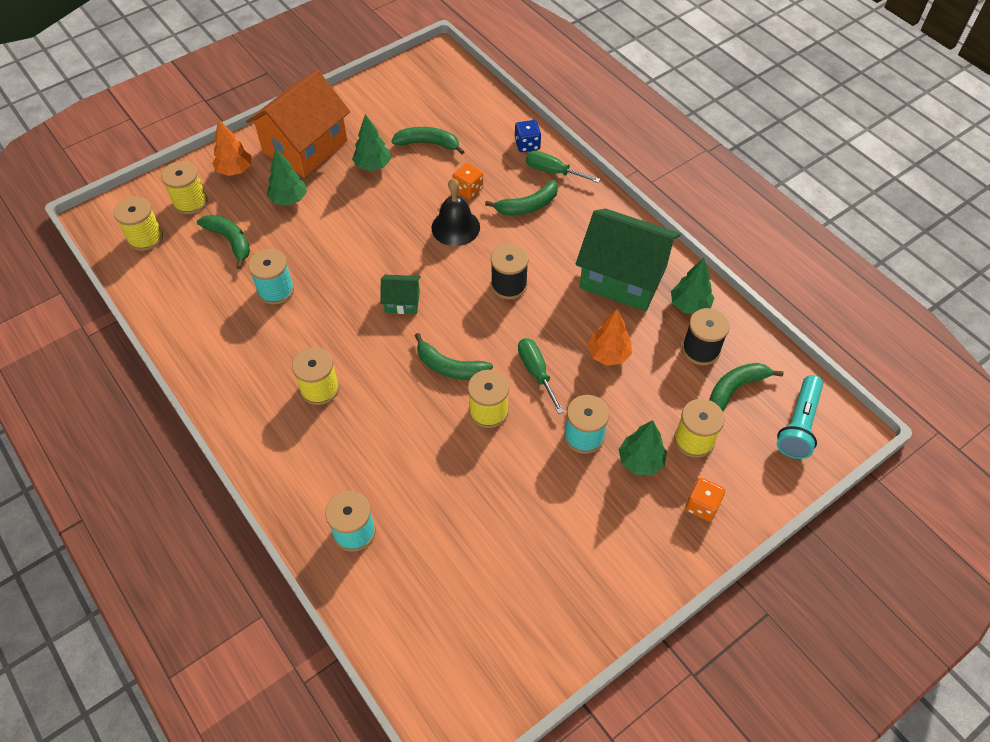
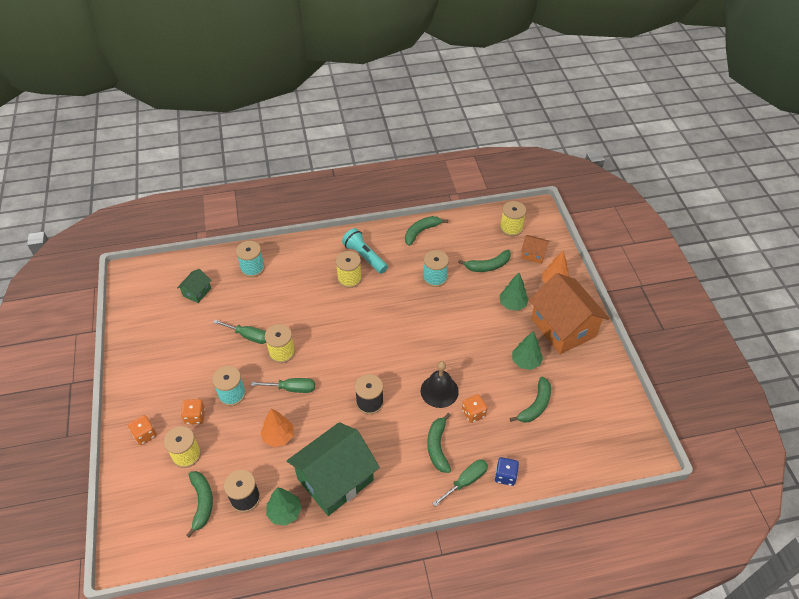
camera: 115 degrees right, 5 degrees down
yellow spool [161,161,208,214] -> orange house [521,235,550,264]
green house [380,275,421,314] -> green house moved to [177,269,211,303]
green banana [415,333,493,380] -> green banana moved to [405,216,448,246]
green tree [619,420,667,475] -> orange dice [181,399,205,425]
turquoise flashlight [777,375,823,459] -> turquoise flashlight moved to [342,228,388,274]
none -> green screwdriver [213,320,266,344]

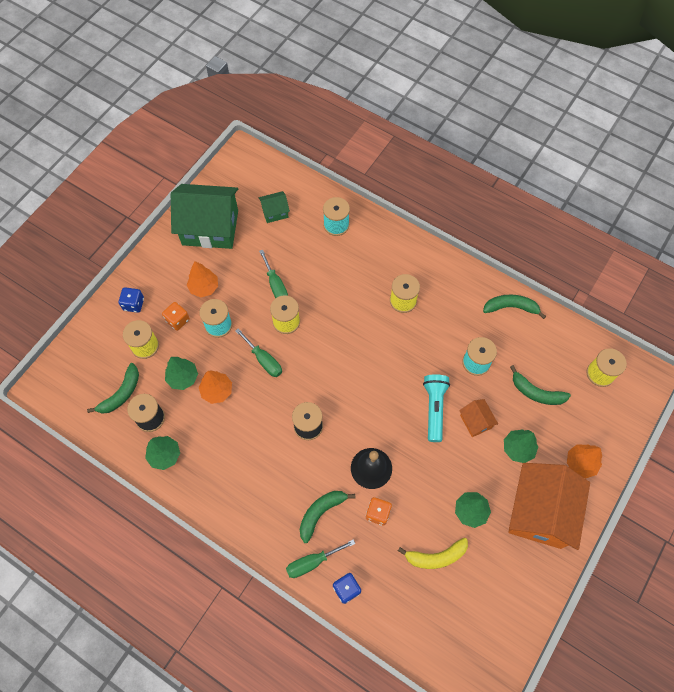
camera: 45 degrees right, 15 degrees up
orange dice [128,415,157,445] -> blue dice [119,287,144,313]
green house [287,422,380,516] -> green house moved to [171,184,238,249]
turquoise flashlight [342,228,388,274] -> turquoise flashlight moved to [423,374,450,442]
green screwdriver [432,459,488,507] -> green screwdriver turned 150 degrees clockwise [286,539,355,578]
green banana [510,377,551,423] -> yellow banana [398,538,468,569]
orange house [521,235,550,264] -> orange house moved to [459,399,498,437]
none -> green tree [165,357,198,390]
none -> orange tree [187,261,218,298]

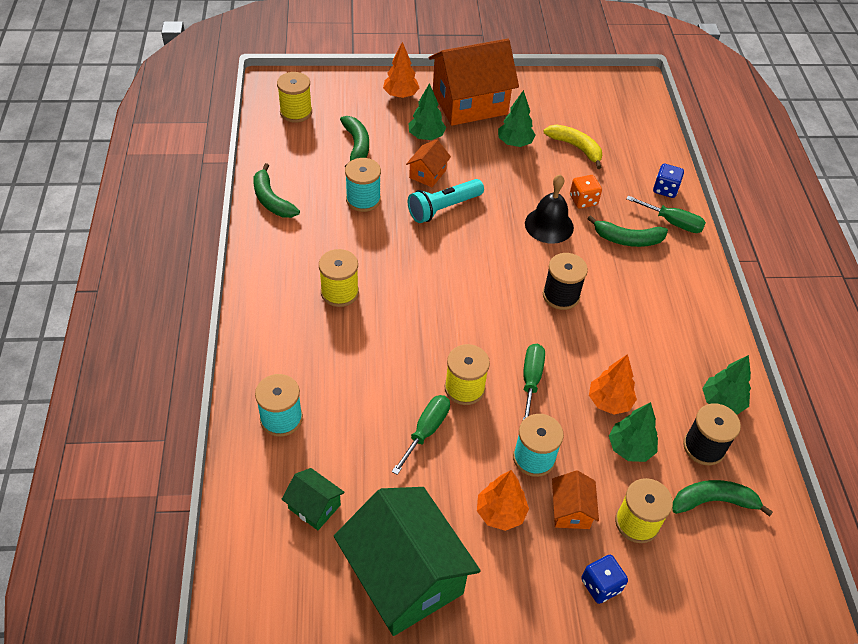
camera: 130 degrees left, 15 degrees down
orange dice [162,302,190,331] -> orange house [552,470,599,529]

